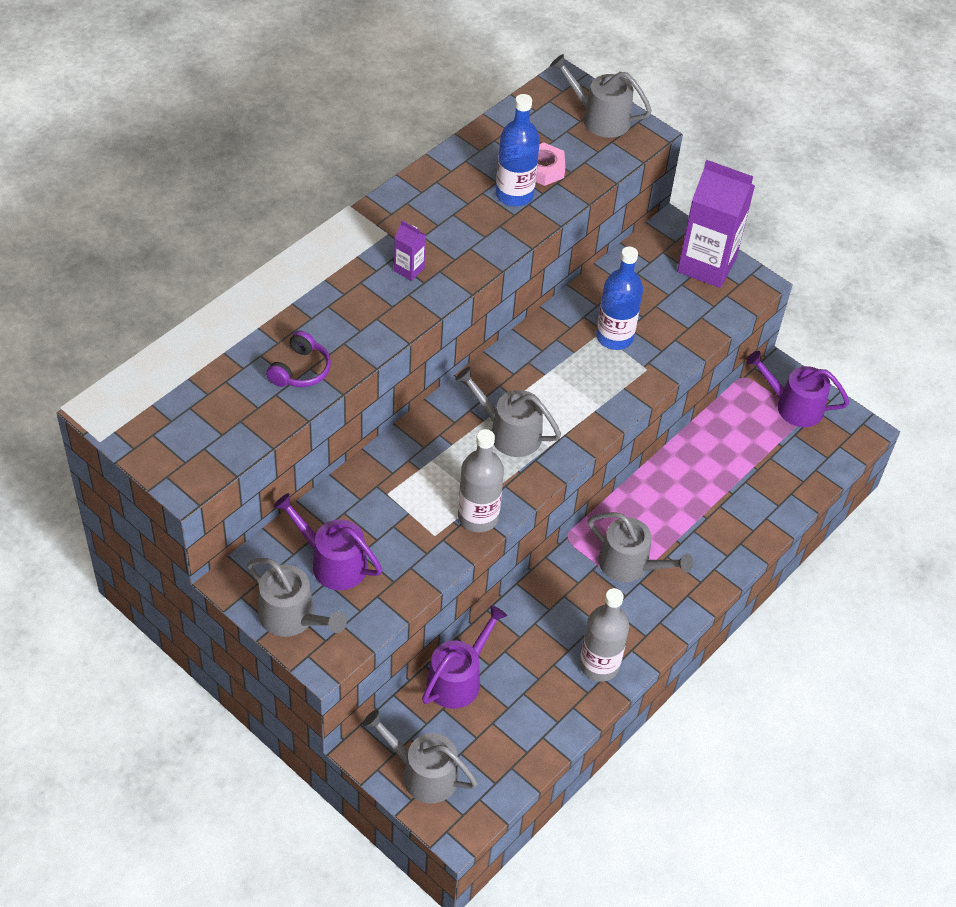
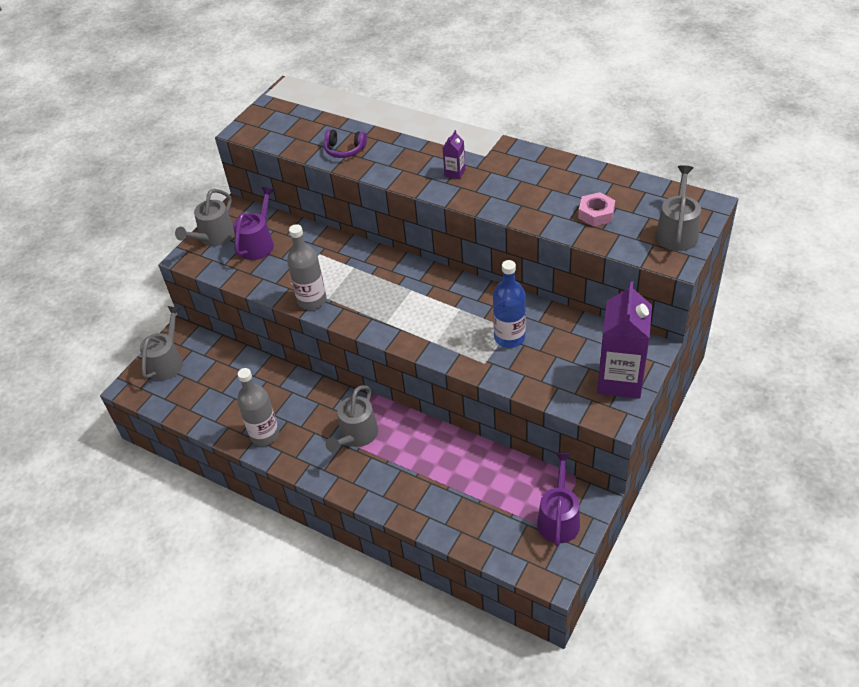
camera: 85 degrees right, 5 degrees down
purple watering can [422,605,507,709] -> none
grey watering can [455,367,561,457] -> none
blue bottle [496,94,540,206] -> none

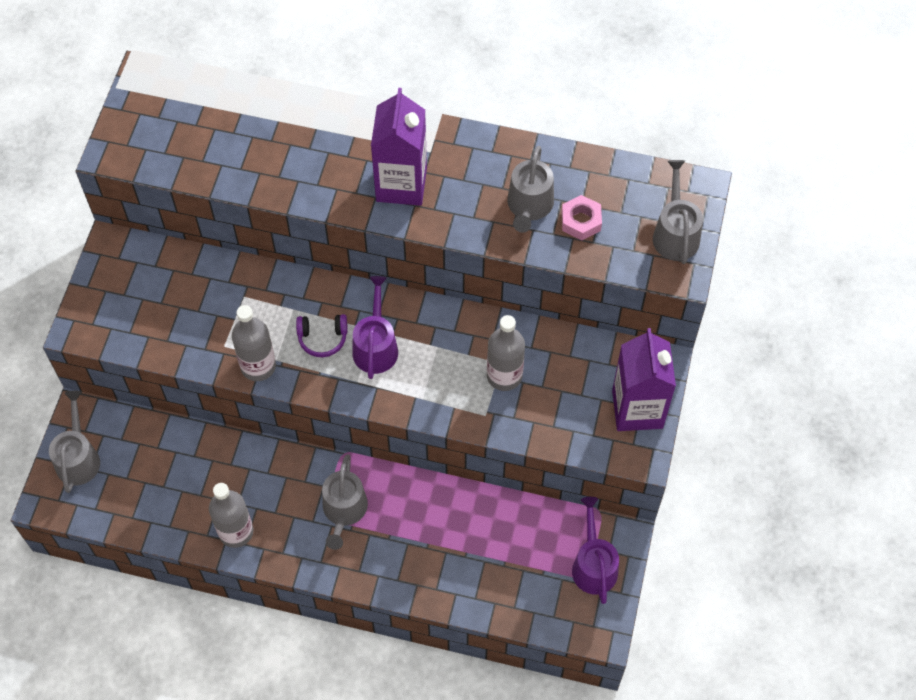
camera: 20 degrees left, 15 degrees up
grey watering can [175,189,235,246] -> grey watering can moved to [507,146,554,233]
purple watering can [233,187,274,260] -> purple watering can moved to [352,276,398,379]
purple headphones [324,129,367,158] -> purple headphones moved to [296,314,348,357]
purple carton [443,130,465,179] -> purple carton [371,88,427,206], size x2.32
blue bottle [493,260,526,348] -> grey bottle [487,315,525,391]

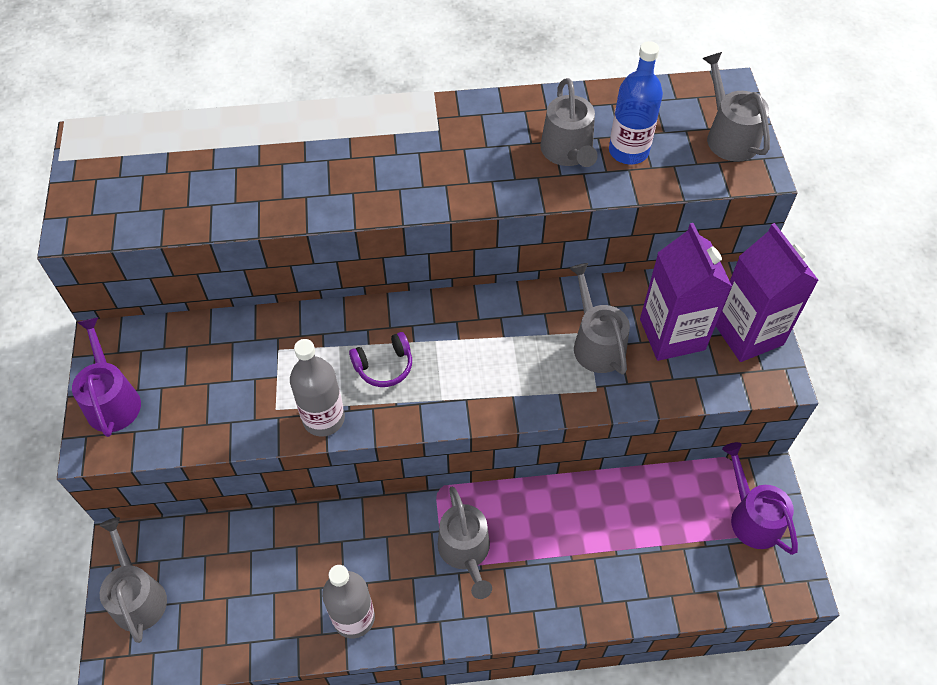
camera: 20 degrees left, 5 degrees down
purple watering can [352,276,398,379] -> purple watering can moved to [72,317,141,437]
purple carton [371,88,427,206] -> purple carton moved to [640,223,732,361]
grey bottle [487,315,525,391] -> grey watering can [569,263,630,375]
pink nut [562,195,602,240] -> blue bottle [609,41,663,164]

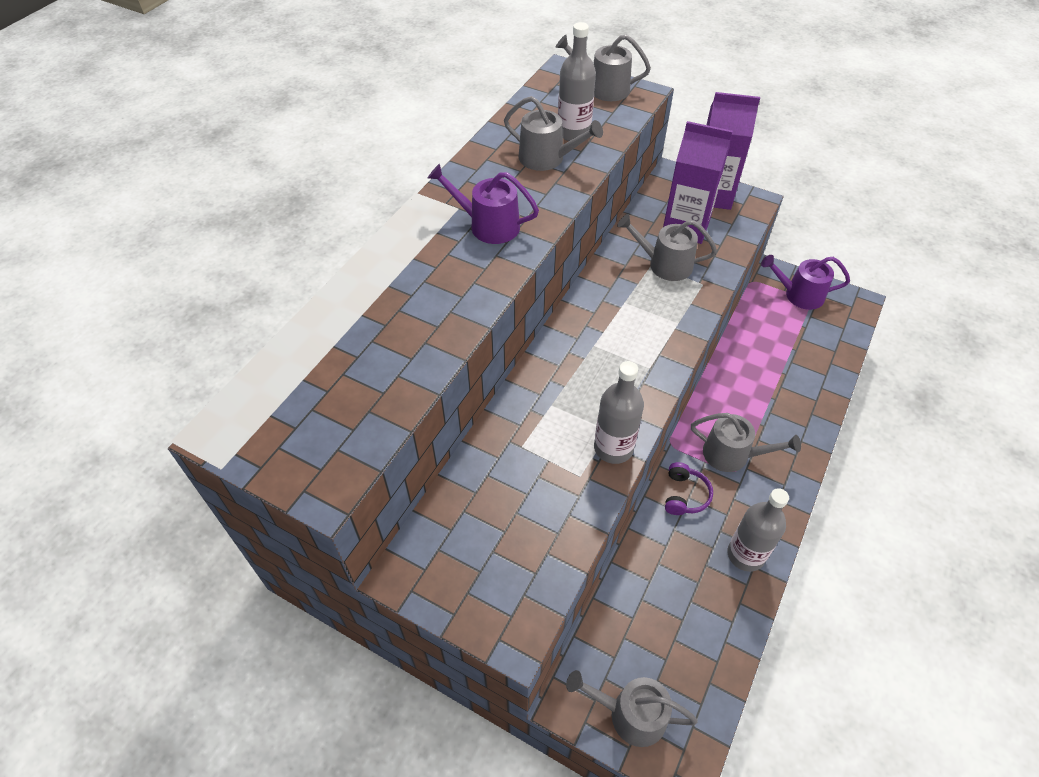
camera: 55 degrees left, 5 degrees down
purple watering can [72,317,141,437] -> purple watering can moved to [428,164,539,244]
purple headphones [349,332,412,387] -> purple headphones moved to [665,462,713,515]
blue bottle [609,41,663,164] -> grey bottle [558,22,596,141]

